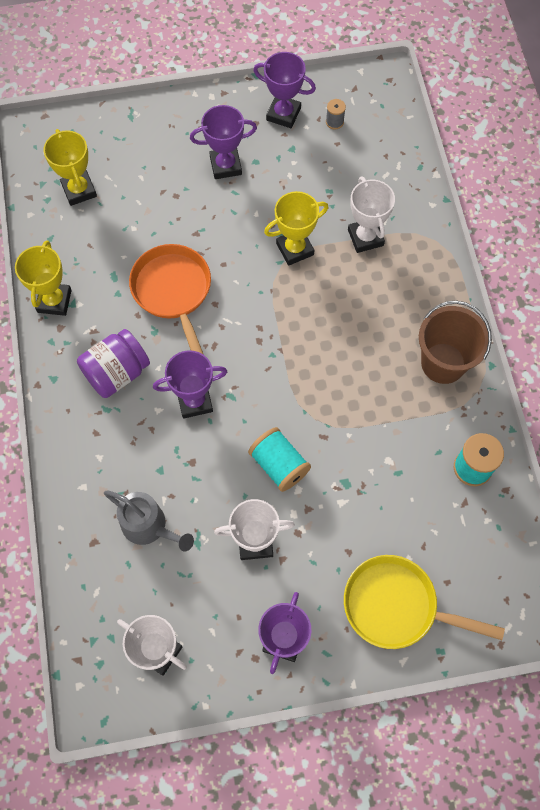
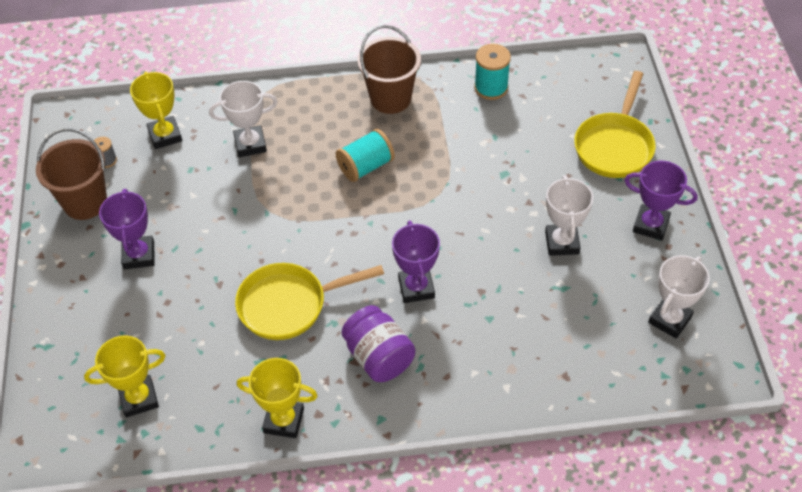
camera: 85 degrees left, 15 degrees down
grey watering can [104,490,194,552] -> none
orange pan [129,244,211,355] -> yellow pan [235,263,384,340]
turquoise spool [248,427,311,492] -> turquoise spool moved to [336,129,395,182]
purple trophy [253,52,316,128] -> brown bucket [36,128,107,220]
yellow trophy [264,191,329,266] -> yellow trophy moved to [130,72,182,149]

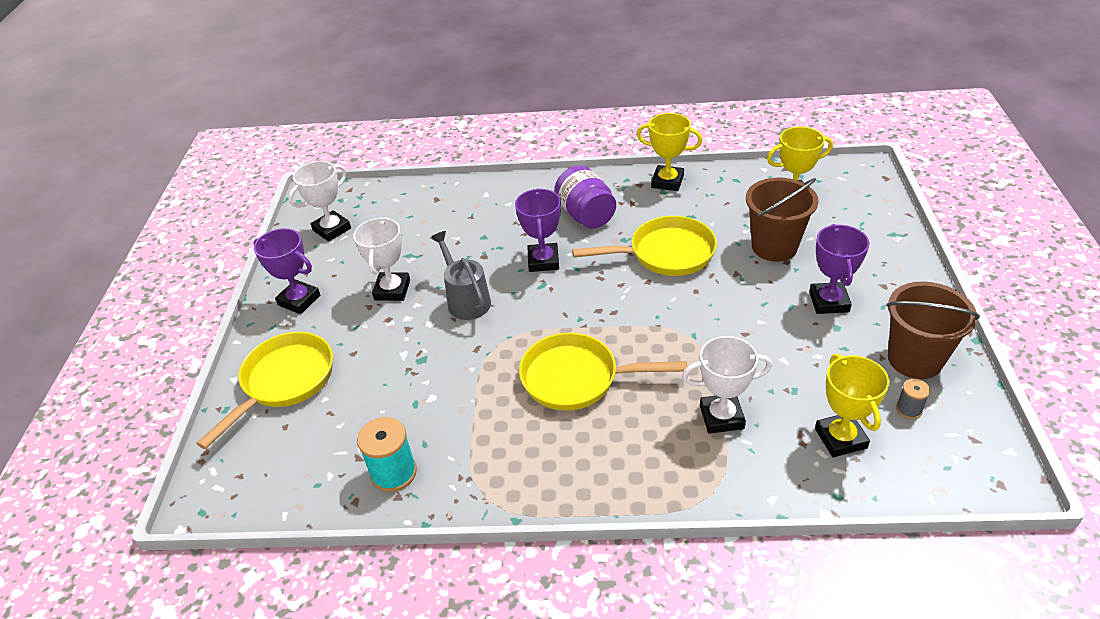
camera: 170 degrees left, 10 degrees down
turquoise spool [336,129,395,182] -> yellow pan [519,333,687,411]
brown bucket [357,25,421,114] -> brown bucket moved to [746,178,818,262]
none -> grey watering can [431,231,491,320]

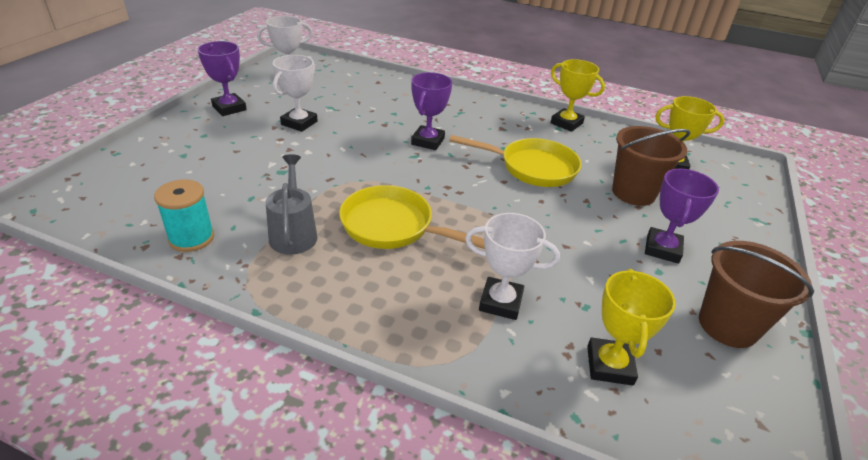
camera: 15 degrees right, 5 degrees down
yellow pan [196,332,333,449] -> none
grey watering can [431,231,491,320] -> grey watering can moved to [266,154,318,255]
purple jar [554,165,616,229] -> none
grey spool [896,379,930,419] -> none

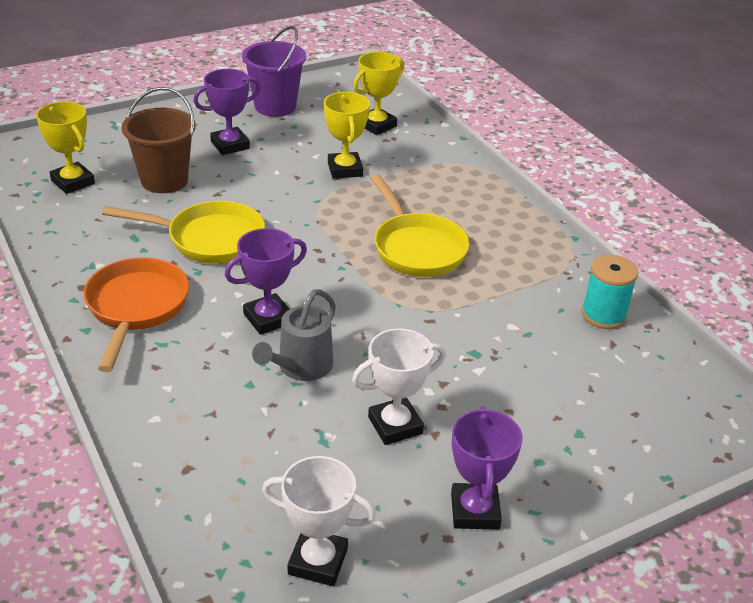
camera: 140 degrees left, 0 degrees up
grey watering can [266,154,318,255] -> grey watering can moved to [252,289,336,381]
yellow pan [449,135,582,187] -> yellow pan turned 135 degrees clockwise [102,201,265,264]
white trophy [465,213,560,320] -> none
yellow trophy [551,59,605,132] -> yellow trophy moved to [324,92,370,179]
brown bucket [699,241,815,348] -> purple bucket [242,26,306,117]
none -> orange pan [84,257,189,372]

